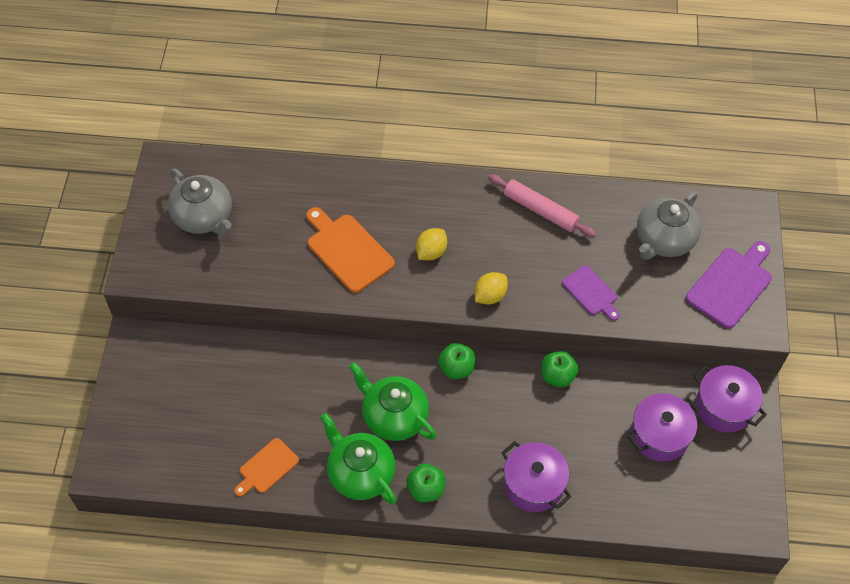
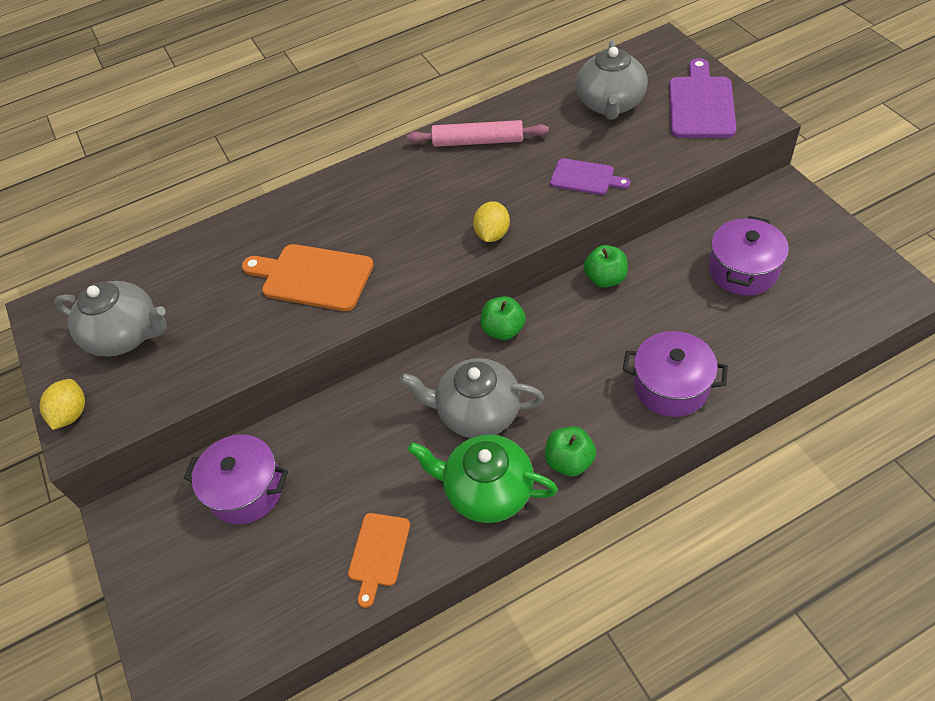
camera: 25 degrees left, 5 degrees down
green teapot [349,362,436,441] -> grey teapot [400,358,544,438]
yellow lemon [416,228,447,260] -> yellow lemon moved to [40,379,85,430]
purple pot [694,365,767,433] -> purple pot moved to [184,434,288,524]

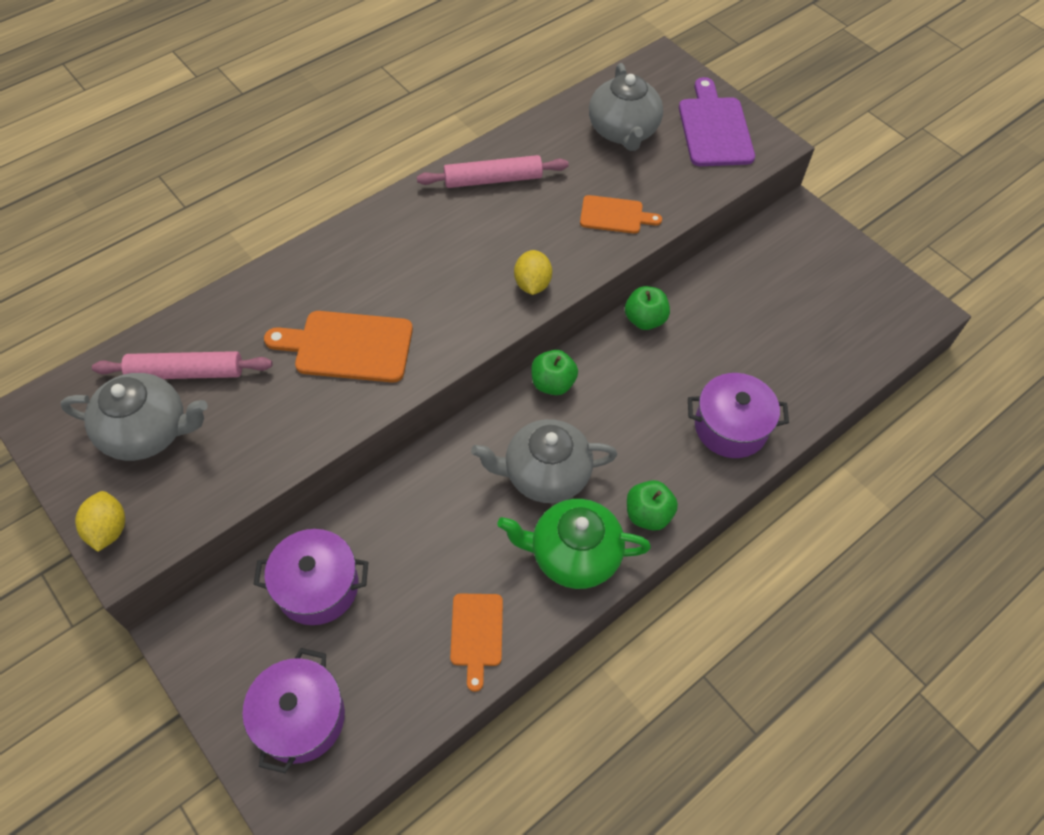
camera: 20 degrees left, 5 degrees up
purple cutting board [550,158,630,195] -> orange cutting board [580,195,662,234]
purple pot [709,216,789,296] -> purple pot moved to [242,648,345,773]
none -> pink rolling pin [92,351,272,379]

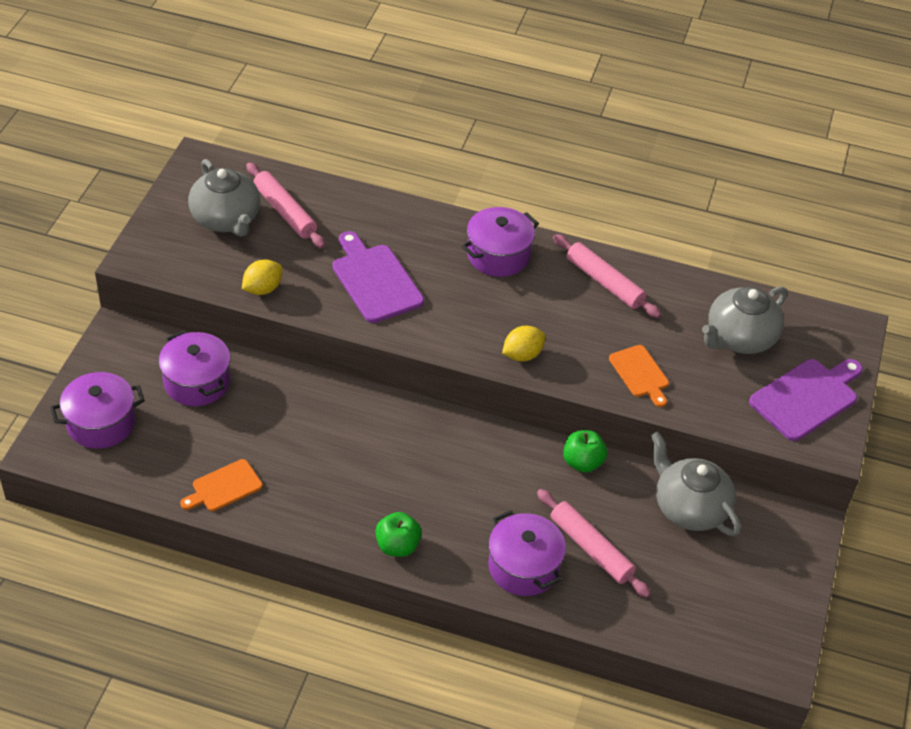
camera: 55 degrees right, 10 degrees down
yellow lemon [75,491,125,552] -> yellow lemon moved to [242,260,283,295]
orange cutting board [264,311,413,383] -> purple cutting board [332,231,424,323]
grey teapot [471,419,617,503] -> grey teapot moved to [651,431,741,536]
green teapot [497,499,651,589] -> none
green apple [531,350,578,395] -> none
none -> purple pot [461,207,539,277]
none -> pink rolling pin [537,489,651,598]

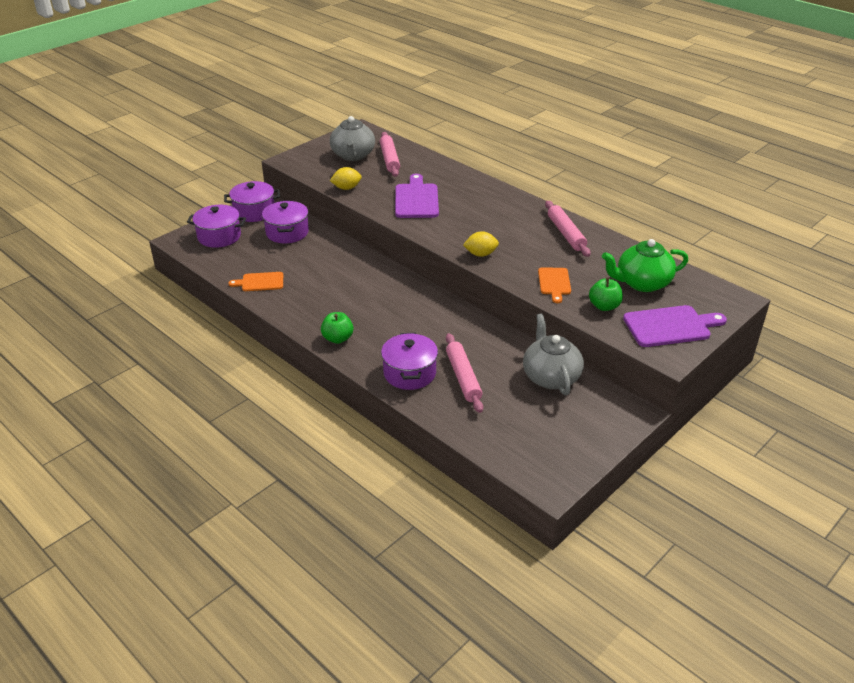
camera: 30 degrees right, 10 degrees down
purple pot [461,207,539,277] -> purple pot moved to [224,181,280,222]
green apple [563,430,607,473] -> green apple moved to [589,278,623,311]
grey teapot [702,287,788,354] -> green teapot [602,239,688,292]

